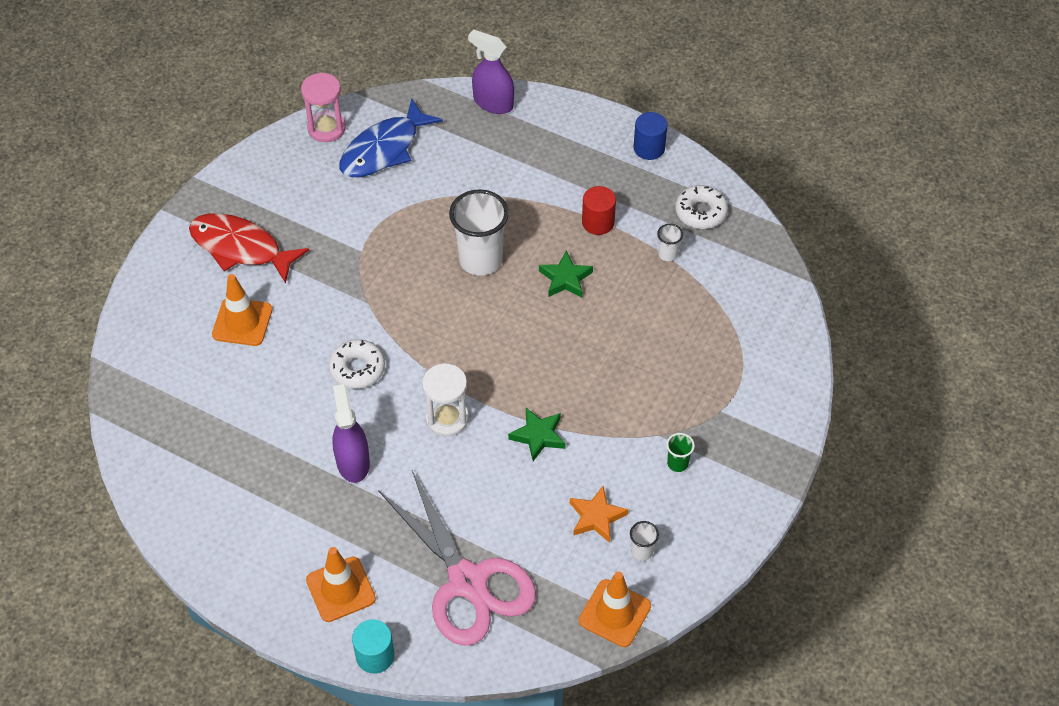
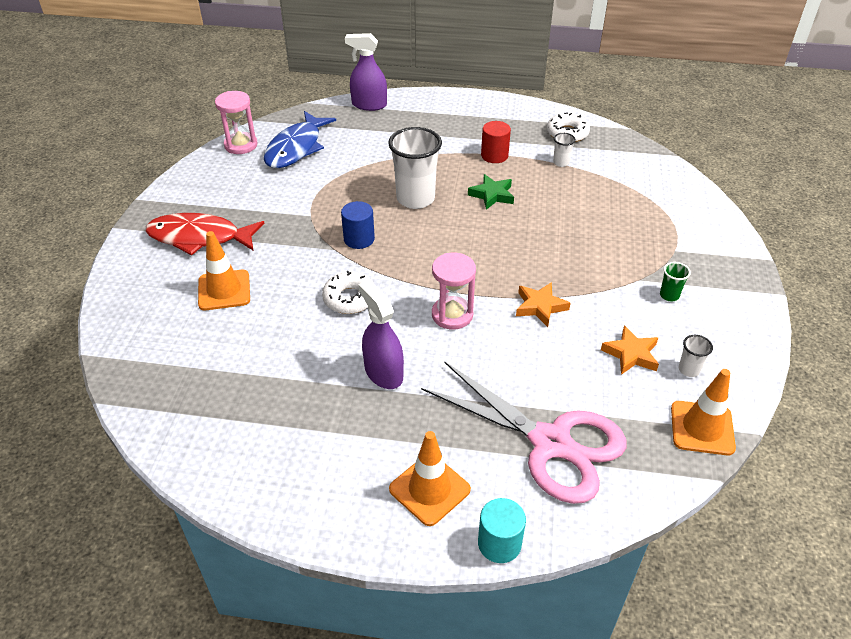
camera: 20 degrees left, 10 degrees down
white hourglass [422,363,469,437] -> pink hourglass [432,253,476,329]
green star [508,408,566,461] -> orange star [516,282,570,327]
blue cylinder [633,112,667,160] -> blue cylinder moved to [341,201,375,249]

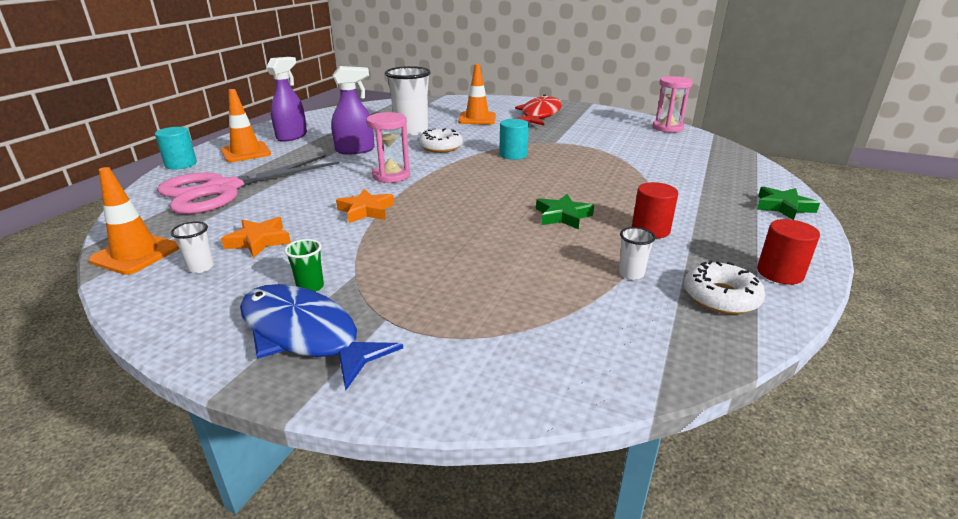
camera: 105 degrees right, 15 degrees down
blue fish [264,111,336,168] -> blue fish moved to [240,284,403,391]
blue cylinder [341,201,375,249] -> turquoise cylinder [499,119,529,160]
purple spray bottle [345,33,387,111] -> purple spray bottle moved to [267,57,307,142]
white cup [388,127,442,209] -> white cup moved to [385,66,431,135]
none -> green star [757,186,820,220]
none -> red cylinder [757,219,820,284]

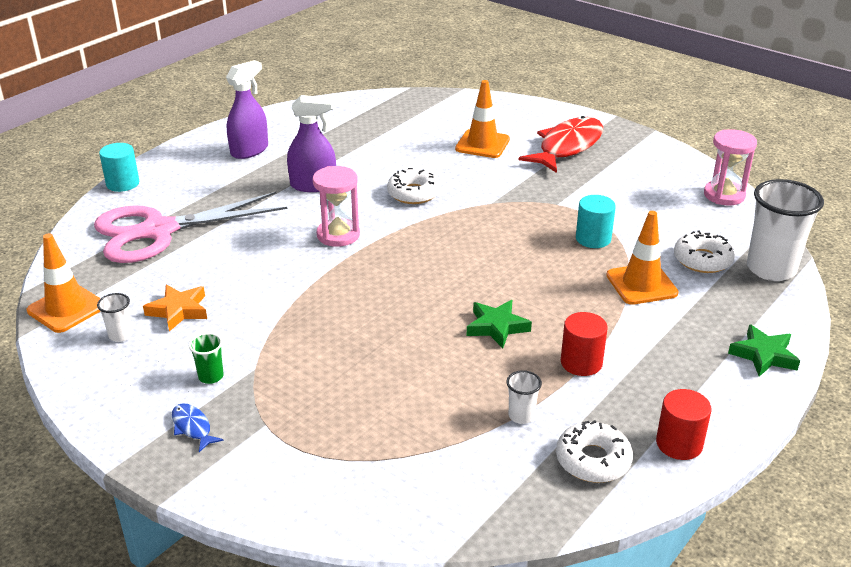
camera: 15 degrees right, 5 degrees up
orange traffic cone [221,89,271,162] -> orange traffic cone moved to [606,211,679,305]
blue fish [240,284,403,391] -> blue fish [172,403,224,452], size x0.43
orange star [336,189,394,223] -> none
white cup [385,66,431,135] -> white cup moved to [747,179,824,281]
turquoise cylinder [499,119,529,160] -> turquoise cylinder moved to [576,195,616,248]
none -> white donut [674,230,735,273]

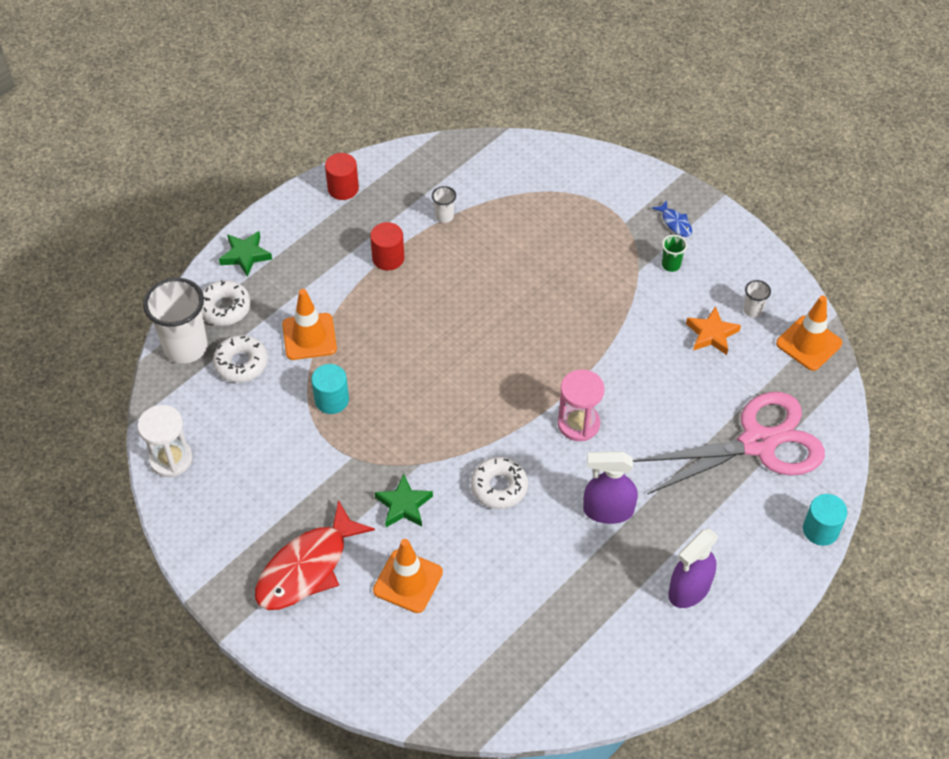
camera: 175 degrees left, 20 degrees up
green star [467,300,532,348] -> green star moved to [374,474,433,527]
white donut [556,420,633,483] -> white donut moved to [202,280,251,326]
pink hourglass [704,129,757,205] -> white hourglass [138,405,193,477]

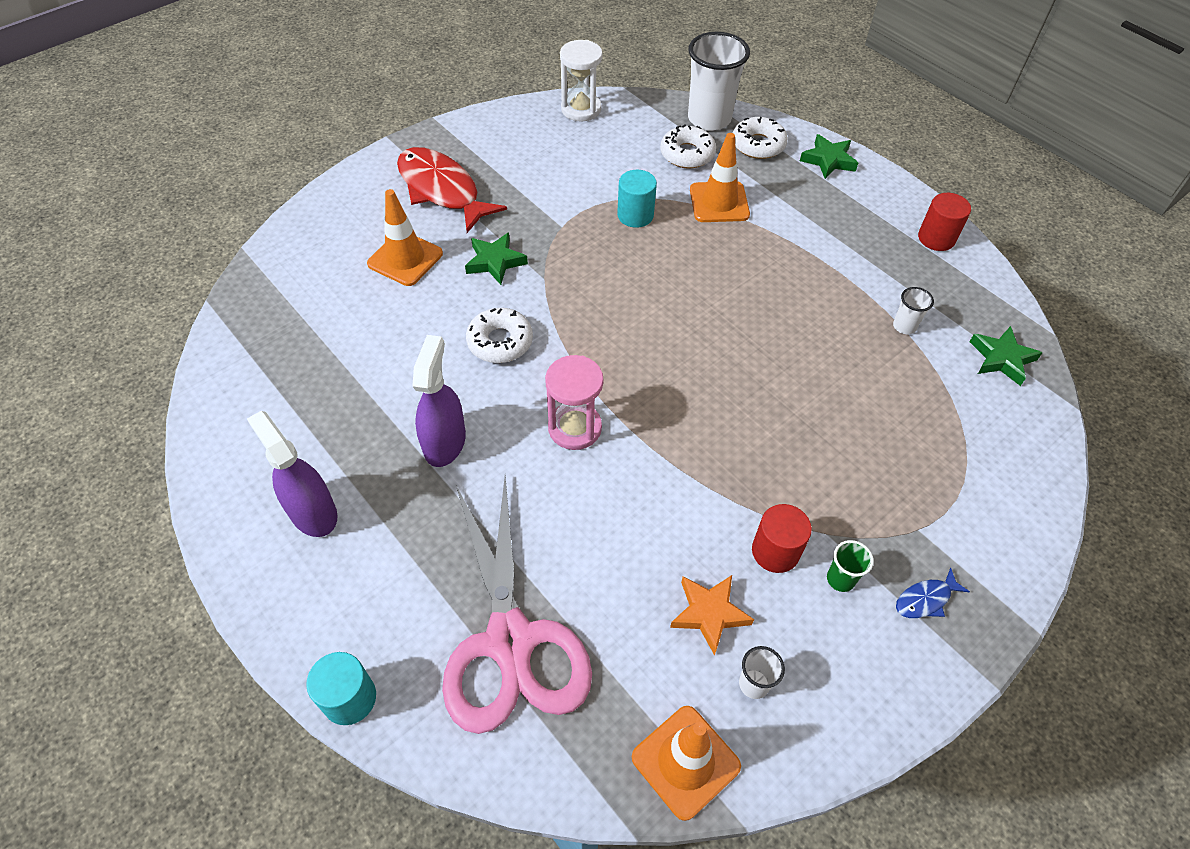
camera: 95 degrees right, 0 degrees up
red cylinder [370,222,404,271] -> red cylinder moved to [752,504,812,573]
none -> green star [969,326,1043,386]

